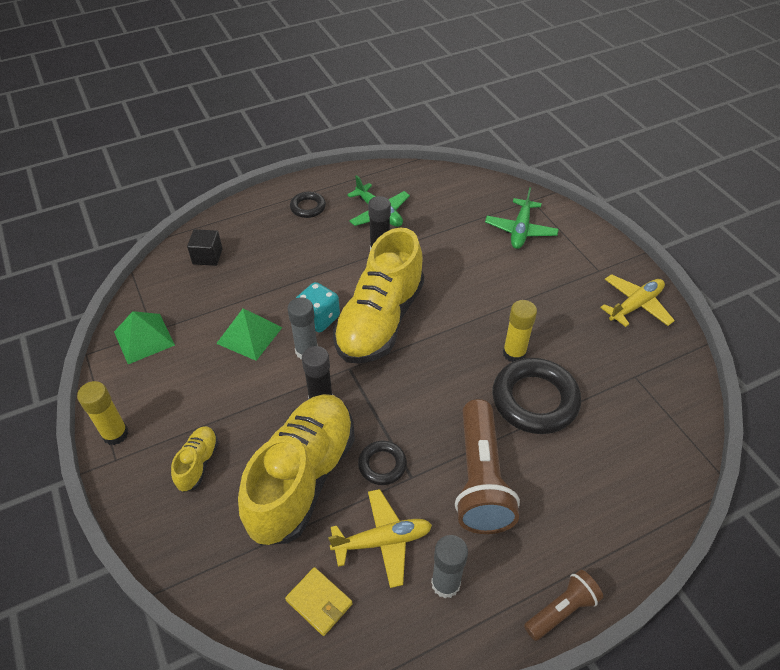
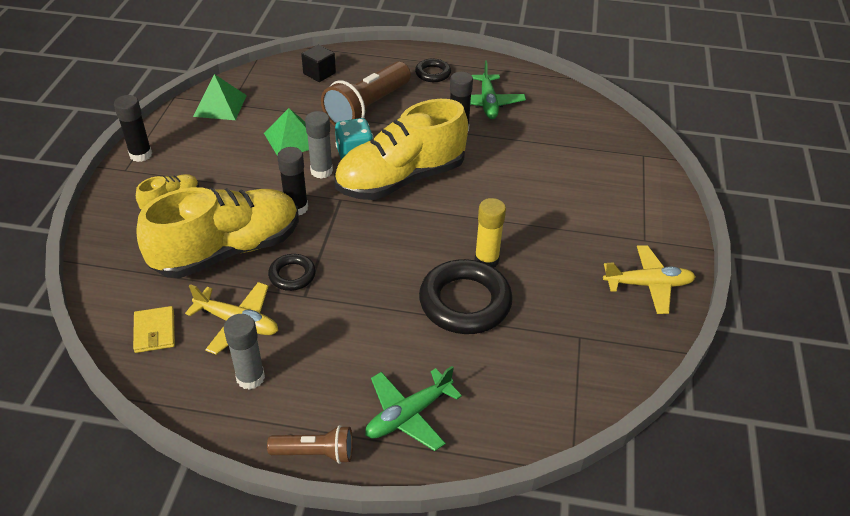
camera: 35 degrees right, 5 degrees down
yellow glue stick [77,381,128,445] -> black glue stick [114,95,152,162]
brown flashlight [455,399,520,534] -> brown flashlight moved to [321,62,411,126]
green plane [485,187,559,249] -> green plane moved to [365,366,462,451]

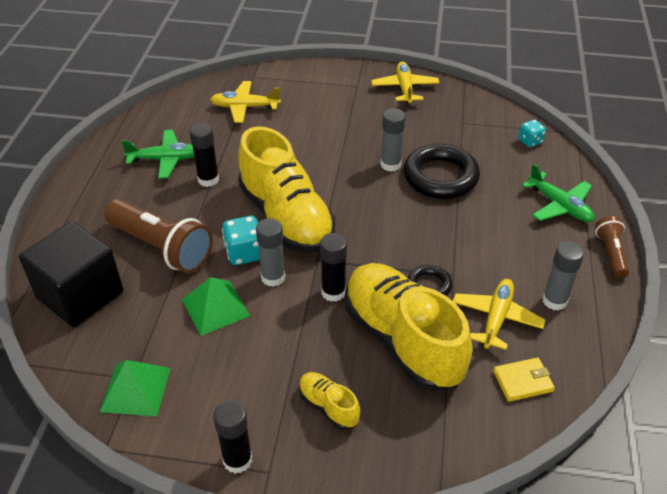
camera: 90 degrees left, 0 degrees up
black cube [301,45,336,82] -> black cube [19,221,124,328], size x2.09
black ring [415,59,451,82] -> none
yellow glue stick [474,198,506,267] -> grey glue stick [380,108,406,172]
none -> yellow plane [210,81,281,123]
none -> turquoise dice [518,120,546,147]

